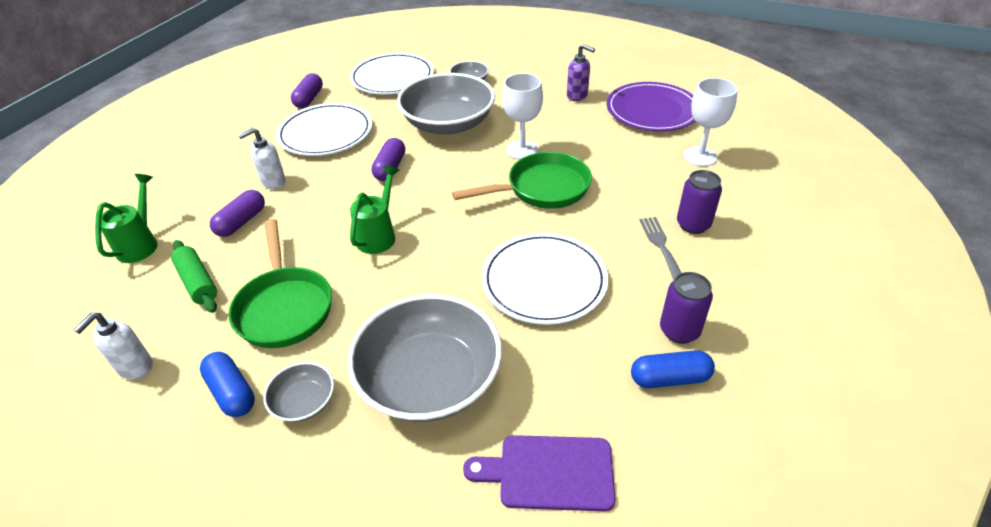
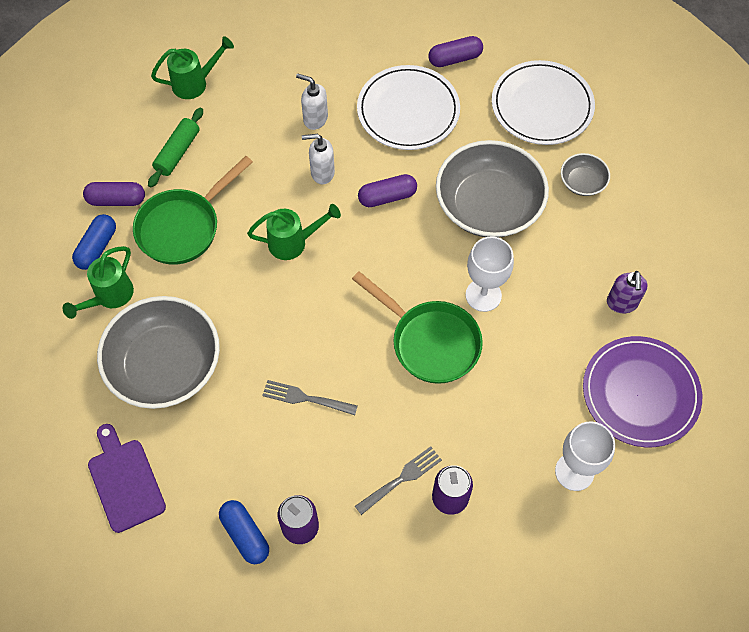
camera: 60 degrees right, 20 degrees up
white soap dispenser [74,313,153,380] -> white soap dispenser moved to [302,134,335,185]
purple capsule [210,190,265,237] -> purple capsule moved to [83,182,145,206]
grey bowl [263,362,334,422] -> green watering can [63,246,134,319]
white plate [481,233,608,325] -> grey fork [262,380,358,415]

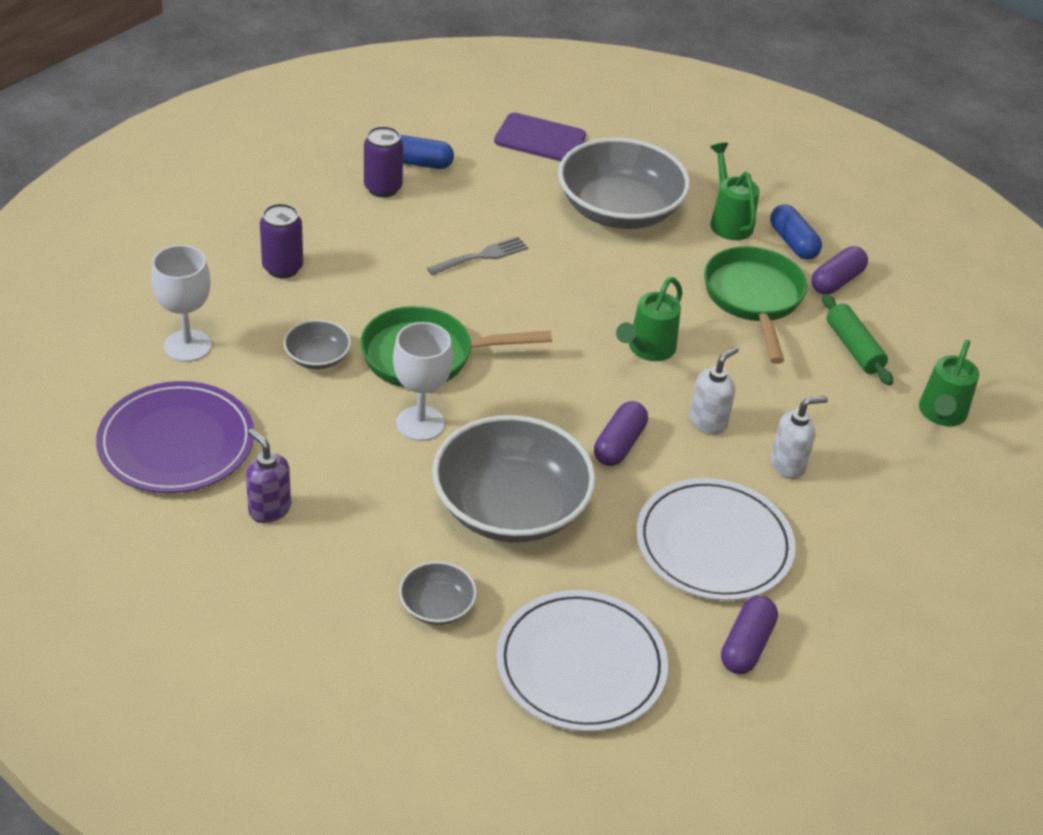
camera: 130 degrees right, 20 degrees down
grey fork [355,446,442,515] -> none
none -> grey bowl [283,320,351,369]

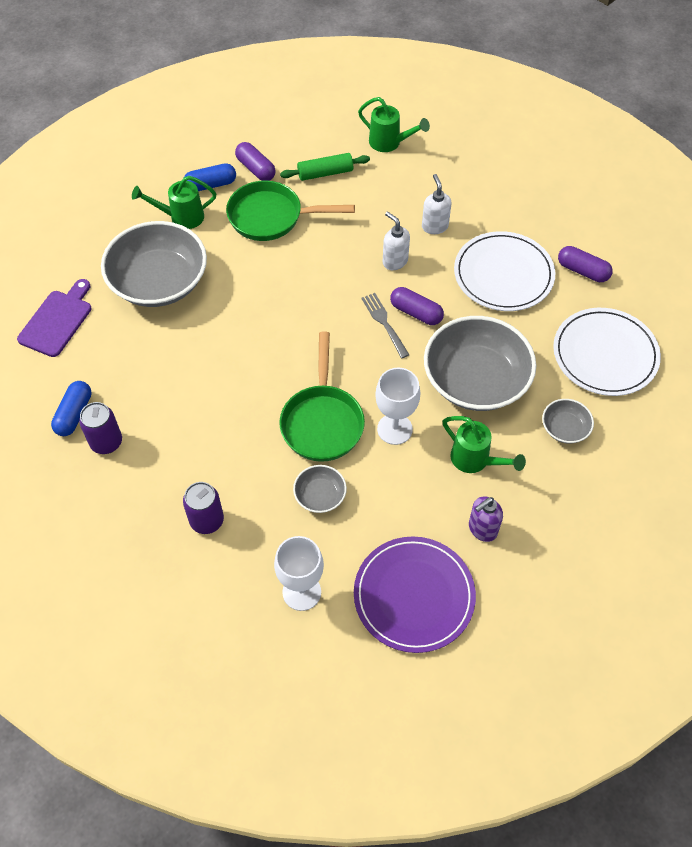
camera: 80 degrees left, 15 degrees up
grey fork [427,236,528,275] -> grey fork moved to [361,293,409,358]
green watering can [616,277,683,361] -> green watering can moved to [443,416,526,473]

